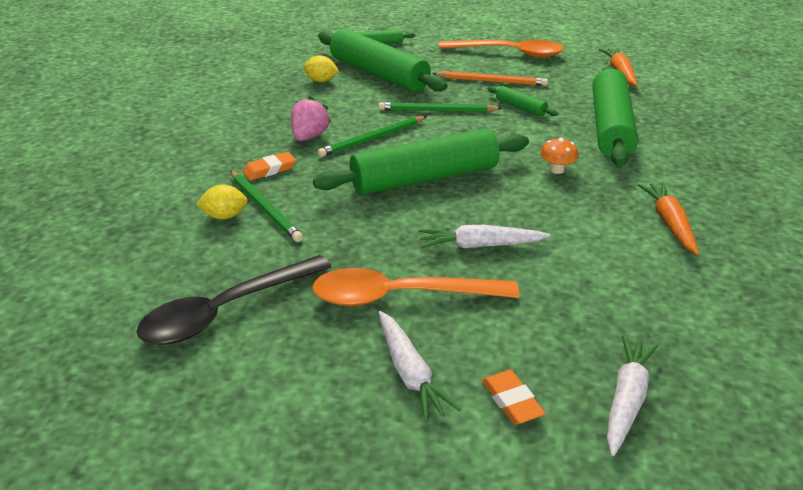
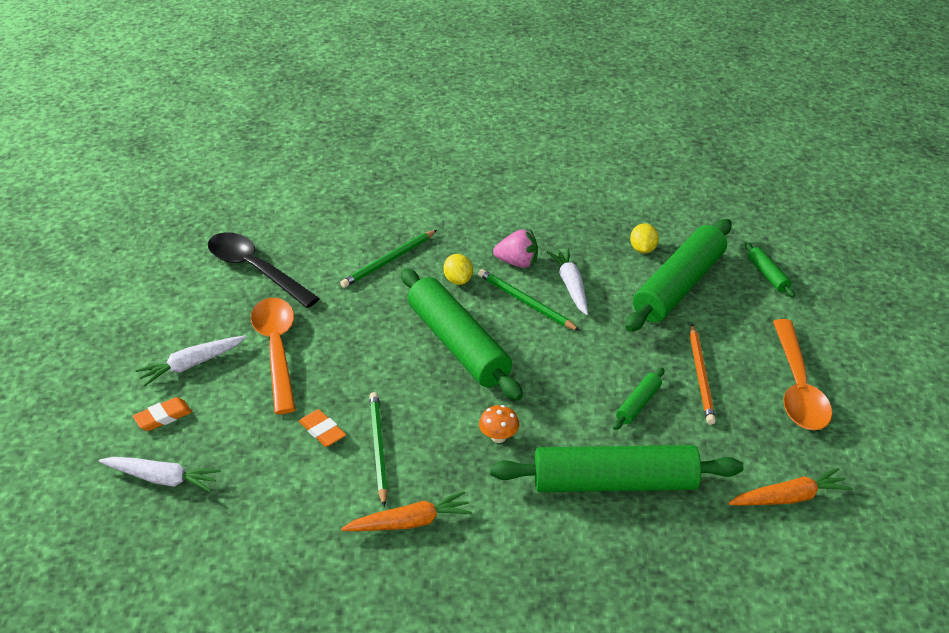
camera: 80 degrees right, 5 degrees up
yellow lemon [196,185,248,220] -> yellow lemon moved to [444,254,473,285]
orange eraser [243,152,296,180] -> orange eraser moved to [299,409,346,447]
green pencil [378,102,503,112] -> green pencil moved to [369,392,388,507]
white carrot [419,225,550,248] -> white carrot moved to [546,248,588,315]

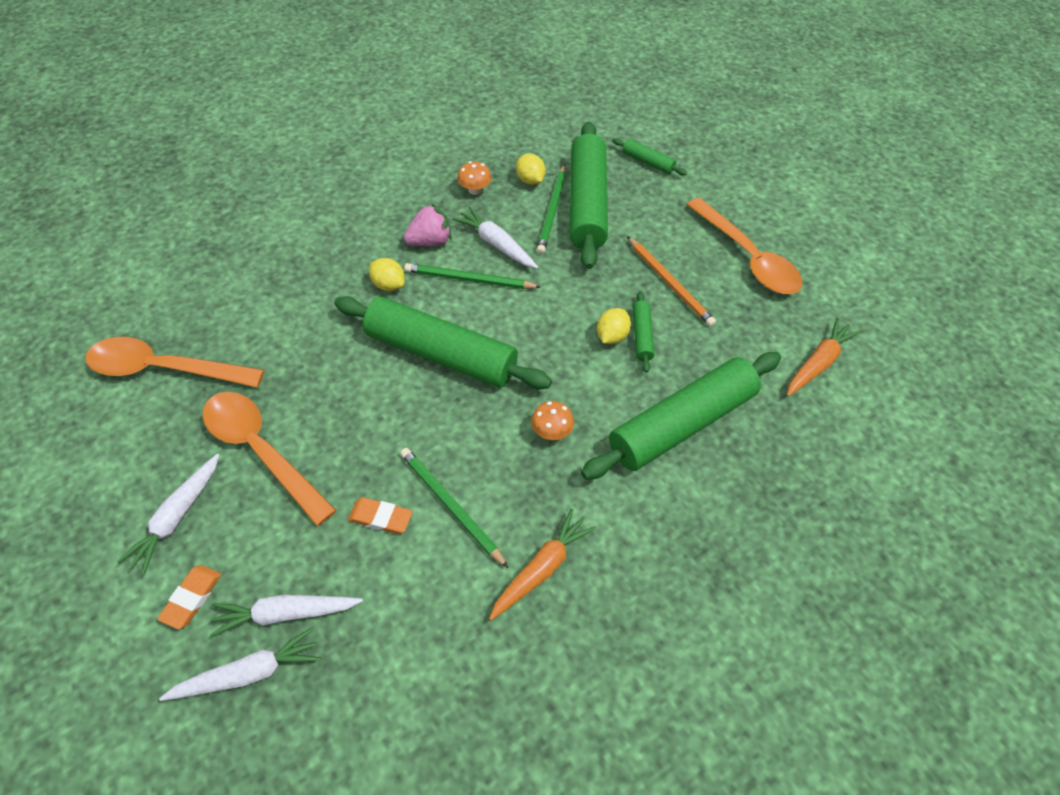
camera: 35 degrees left, 15 degrees up
black spoon [208,232,320,308] -> orange spoon [85,337,264,387]
green pencil [340,230,437,288] -> green pencil moved to [537,164,566,254]
none -> white carrot [210,595,363,637]
none -> orange mushroom [457,161,492,195]
none -> yellow lemon [597,308,631,344]

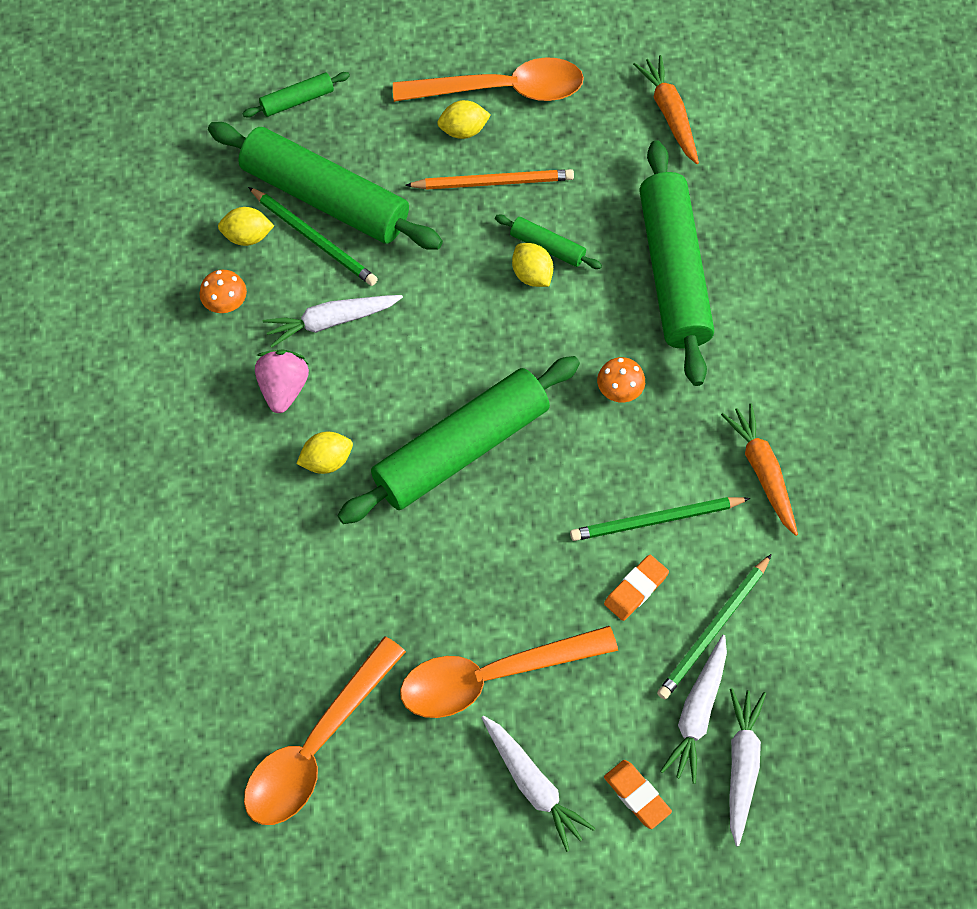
camera: 60 degrees left, 10 degrees up
green pencil [404,263,541,289] -> green pencil moved to [657,554,772,699]
none -> yellow lemon [437,100,491,139]

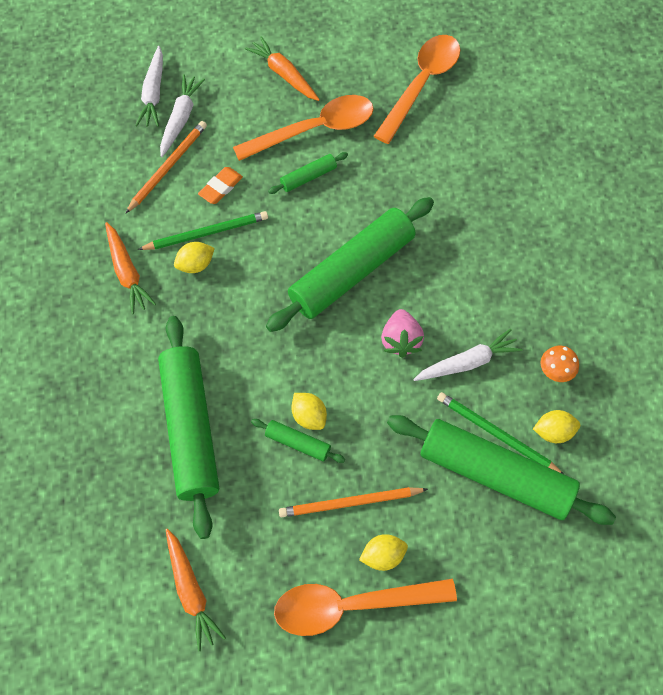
camera: 175 degrees right, 0 degrees up
green rolling pin [242,72,350,118] -> green rolling pin moved to [268,152,348,194]
pink strawberry [255,350,309,413] -> pink strawberry moved to [381,309,424,358]
yellow lemon [296,432,353,474] -> yellow lemon moved to [174,242,215,273]
white carrot [481,716,596,852] -> orange carrot [245,36,320,101]
orange mushroom [597,357,645,402] -> none
orange eraser [604,760,672,829] -> none
green pencil [657,554,772,699] -> orange pencil [125,121,207,214]

